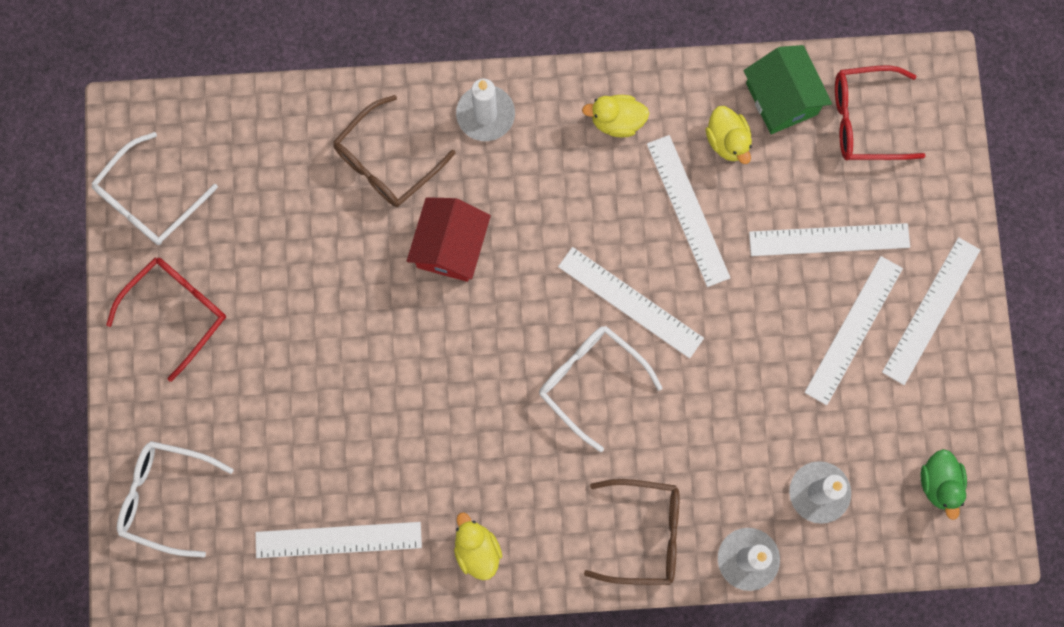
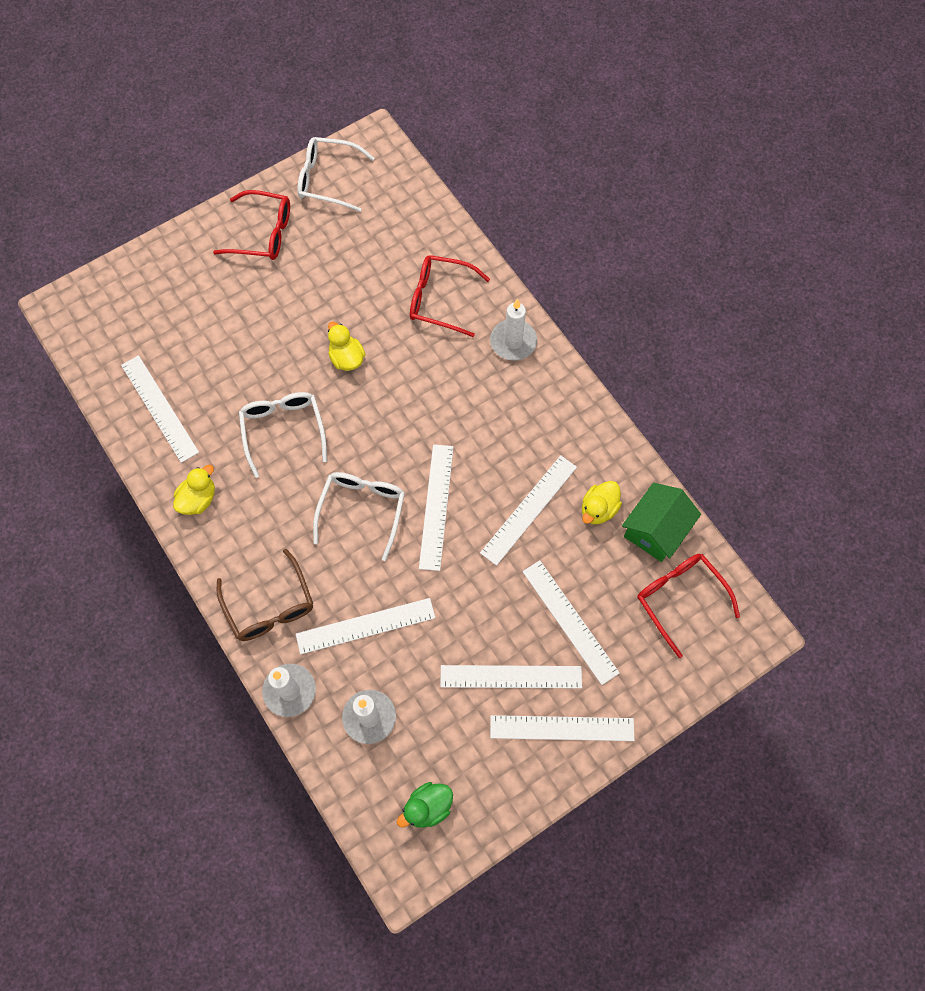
camera: 60 degrees right, 10 degrees down
white glasses [117,441,234,558] -> white glasses moved to [239,392,327,478]
brown glasses [333,95,456,207] -> red glasses [410,255,490,337]
red house [407,197,491,282] -> none
yellow duck [582,95,649,137] -> yellow duck moved to [328,321,366,371]
none -> white ruler [296,598,435,655]

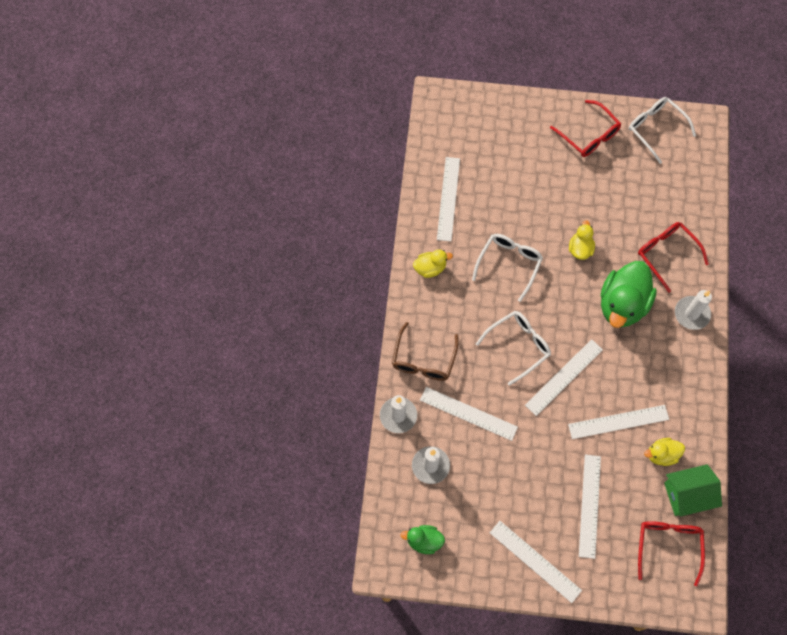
camera: 40 degrees right, 0 degrees up
white ruler [440,665,582,689] -> none
none -> green duck [601,261,657,328]

